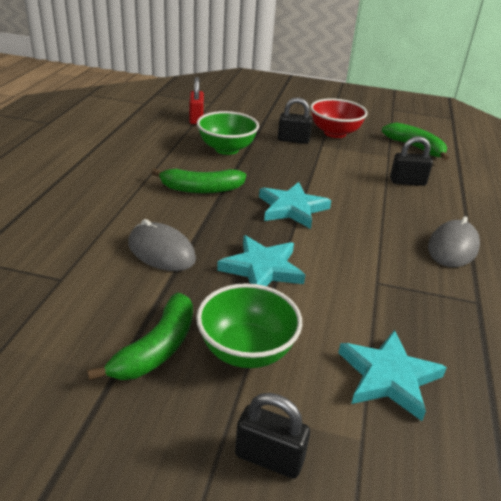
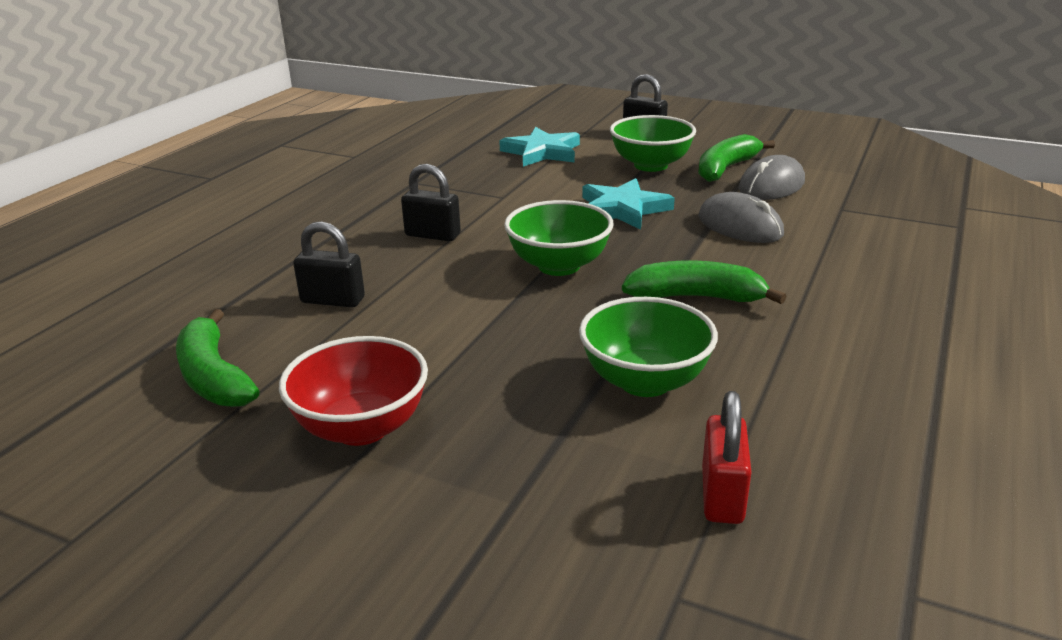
camera: 165 degrees left, 5 degrees down
turquoise star [259,182,331,229] -> green bowl [504,200,614,276]
black padlock [278,97,312,144] -> black padlock moved to [401,164,461,241]
grey mouse [428,216,480,267] -> grey mouse moved to [739,155,805,200]

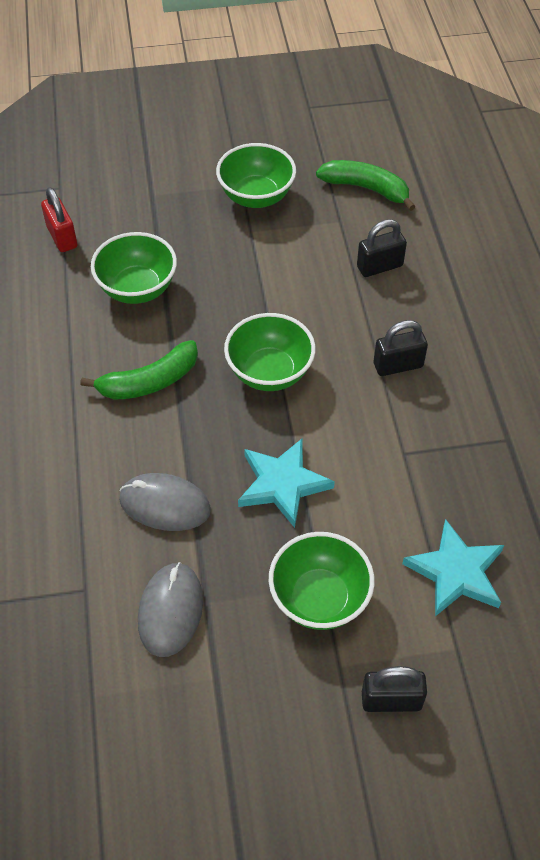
camera: 145 degrees right, 25 degrees up
red bowl [279,336,428,446] -> green bowl [216,143,296,208]
green banana [698,134,775,182] -> none

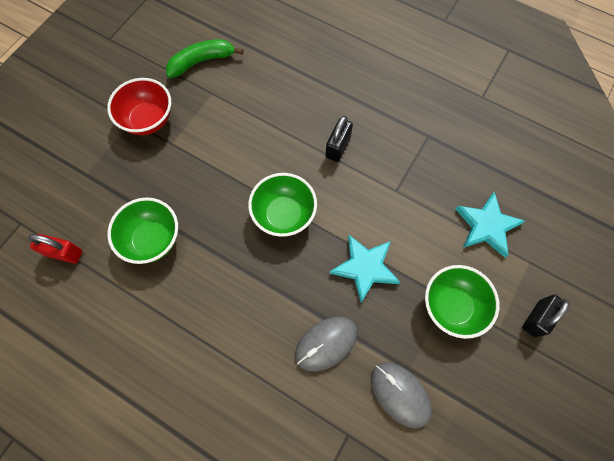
camera: 50 degrees left, 15 degrees up
green banana [80,340,198,400] -> none
green bowl [216,143,296,208] -> red bowl [107,78,171,135]
black padlock [357,219,407,277] -> none

